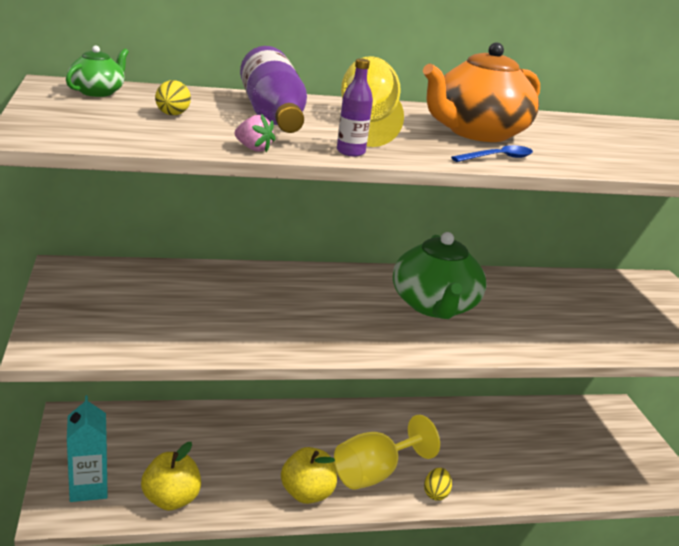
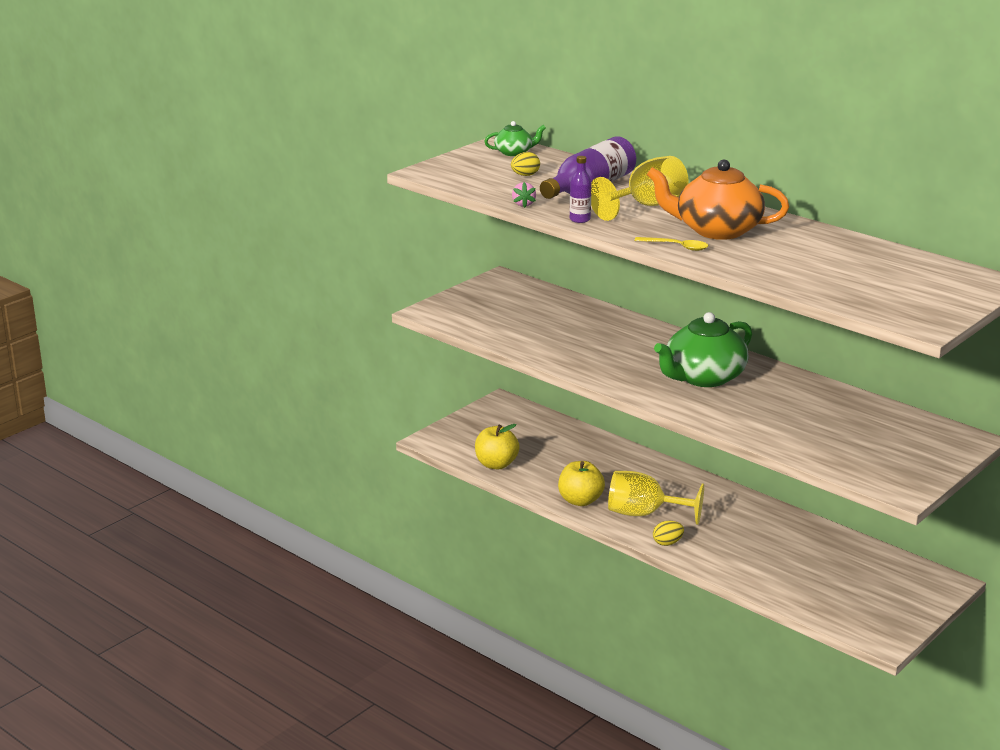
camera: 55 degrees right, 0 degrees up
turquoise carton [67,395,108,502] -> none
blue spoon [451,145,533,162] -> yellow spoon [634,237,708,251]

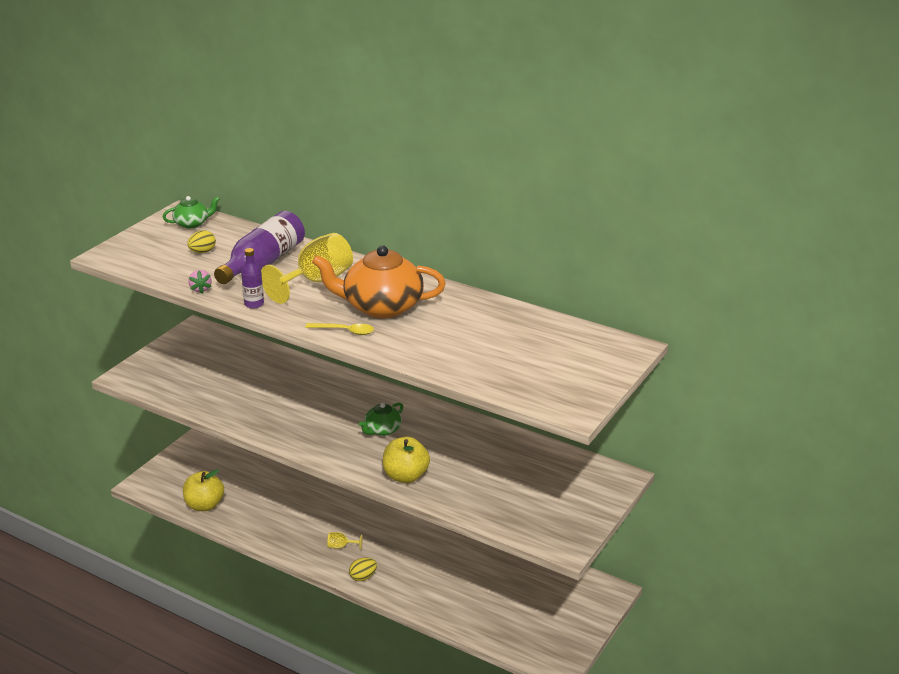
camera: 10 degrees left, 5 degrees up
yellow apple [558,461,605,506] -> yellow apple moved to [383,437,430,483]
yellow goblet [608,471,704,525] -> yellow goblet [327,532,362,550], size x0.41
green teapot [654,312,752,387] -> green teapot [359,402,403,436], size x0.50

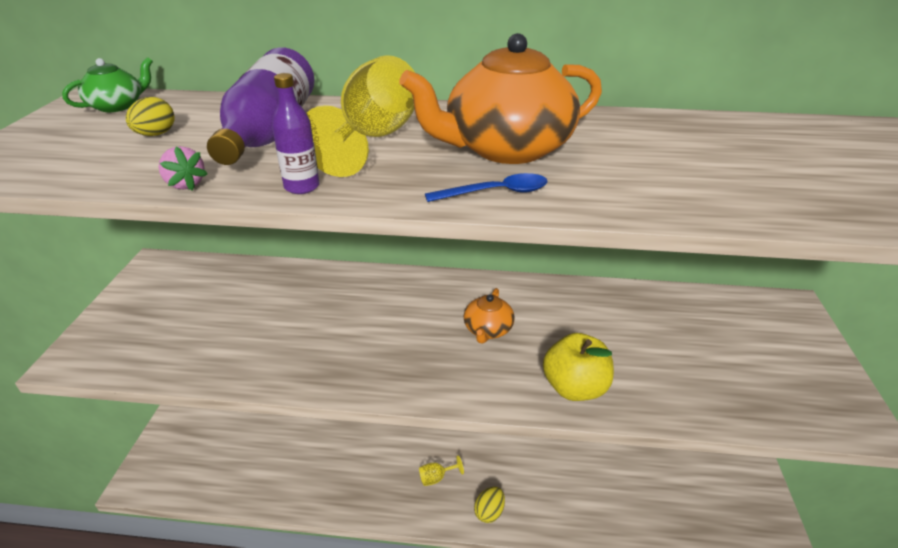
camera: 25 degrees left, 5 degrees up
yellow apple [183,469,224,511] -> none
yellow spoon [305,323,374,335] -> blue spoon [425,173,548,202]
green teapot [359,402,403,436] -> orange teapot [463,288,515,344]

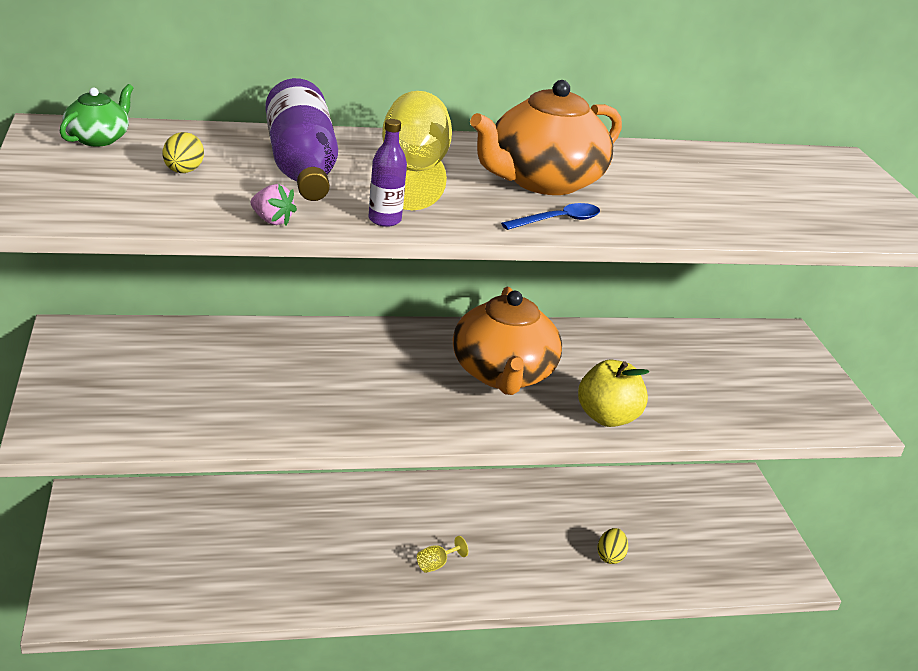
camera: 20 degrees left, 5 degrees down
orange teapot [463,288,515,344] -> orange teapot [453,286,562,395], size x2.00
yellow egg [474,487,505,523] -> yellow egg moved to [597,528,628,564]

